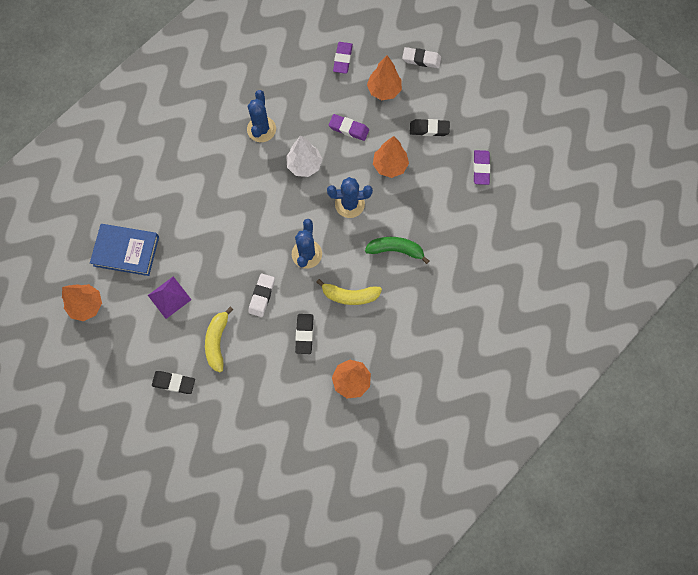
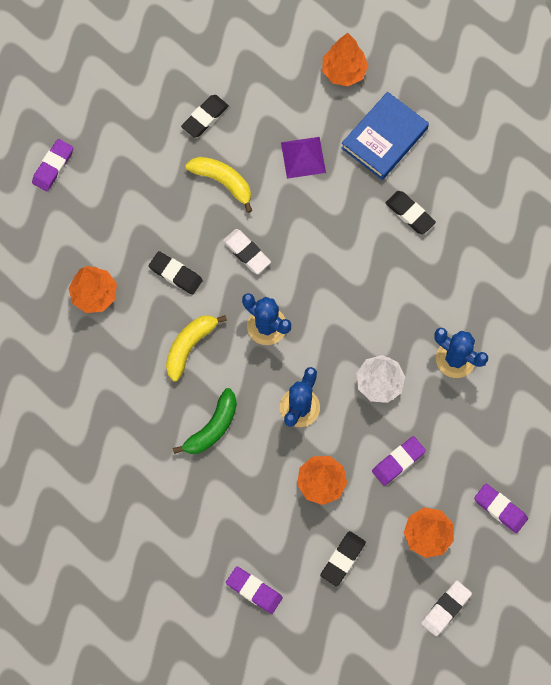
camera: 120 degrees right, 0 degrees up
none -> purple eraser [32,139,73,191]
none -> black eraser [385,191,436,235]

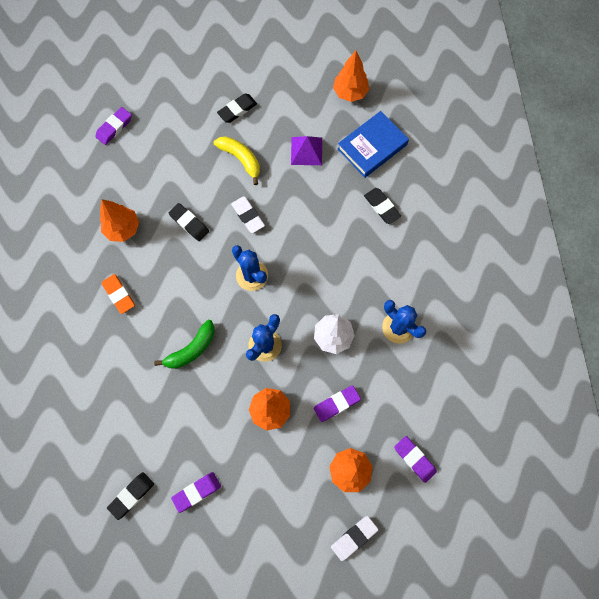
camera: 10 degrees right, 0 degrees up
yellow banana [166,315,227,382] -> none
purple eraser [226,566,283,614] -> purple eraser turned 75 degrees counterclockwise [171,472,221,513]
black eraser [320,531,366,587] -> black eraser moved to [107,472,154,520]
none -> orange eraser [101,274,135,314]

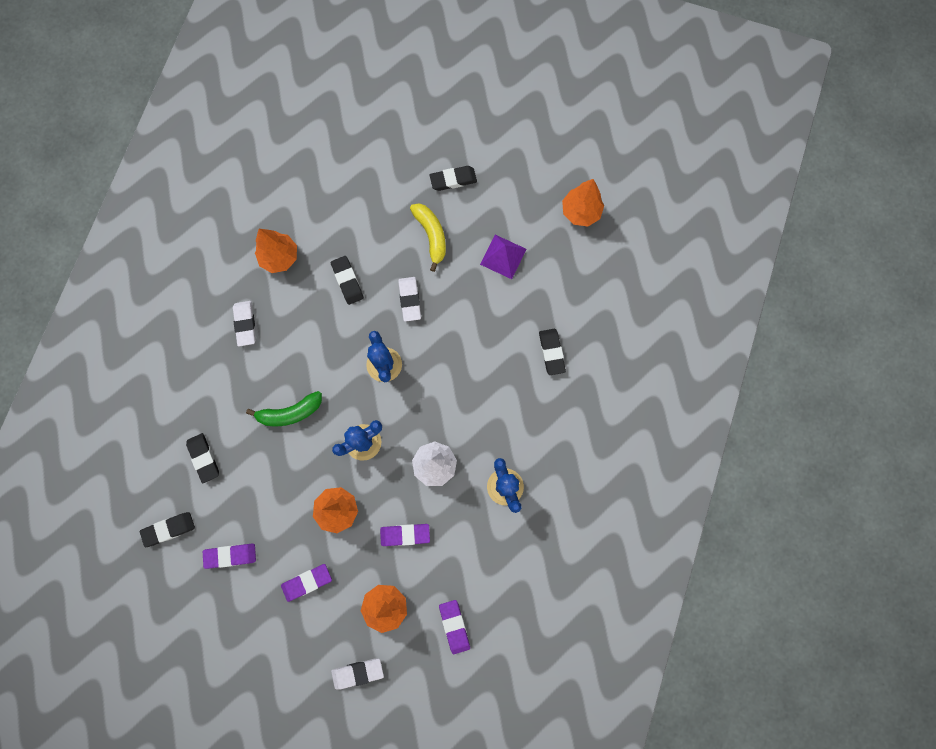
camera: 25 degrees right, 5 degrees up
purple eraser [95,107,132,145] -> purple eraser moved to [281,564,332,602]
orange eraser [101,274,135,314] -> white eraser [233,301,256,346]
blue book [337,111,409,178] -> none
none -> black eraser [186,433,219,483]

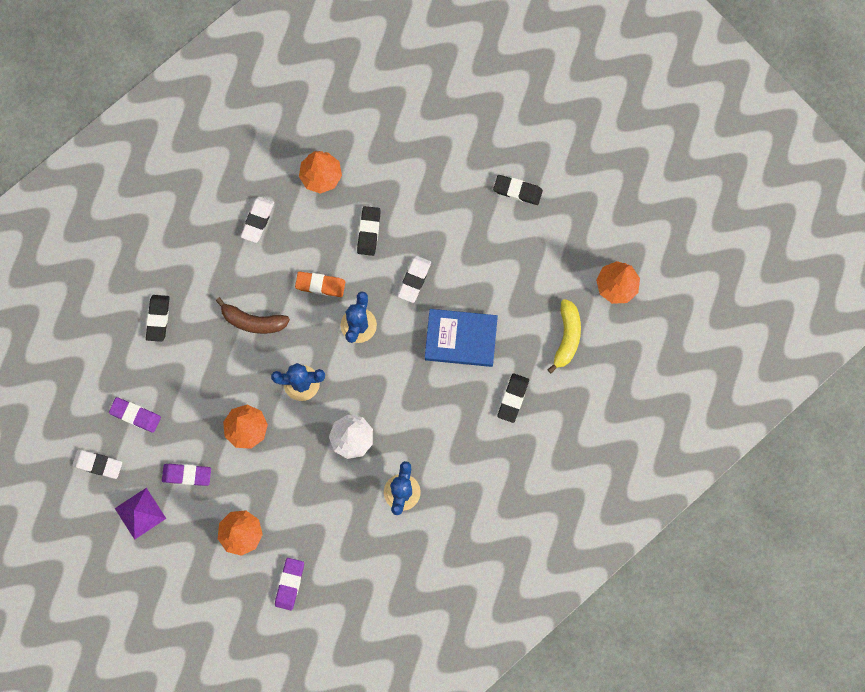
camera: 30 degrees right, 0 degrees up
black eraser [140,512,195,547] -> none
green banana [246,391,322,426] -> brown banana [216,297,290,334]
white eraser [331,659,384,690] -> white eraser moved to [72,449,122,479]
purple eraser [380,524,430,546] -> none
yellow banana [410,203,446,272] -> yellow banana moved to [547,299,581,373]
purple pyramid [480,235,527,279] -> purple pyramid moved to [115,488,166,540]
none -> orange eraser [295,271,345,297]
none -> blue book [425,309,498,367]

